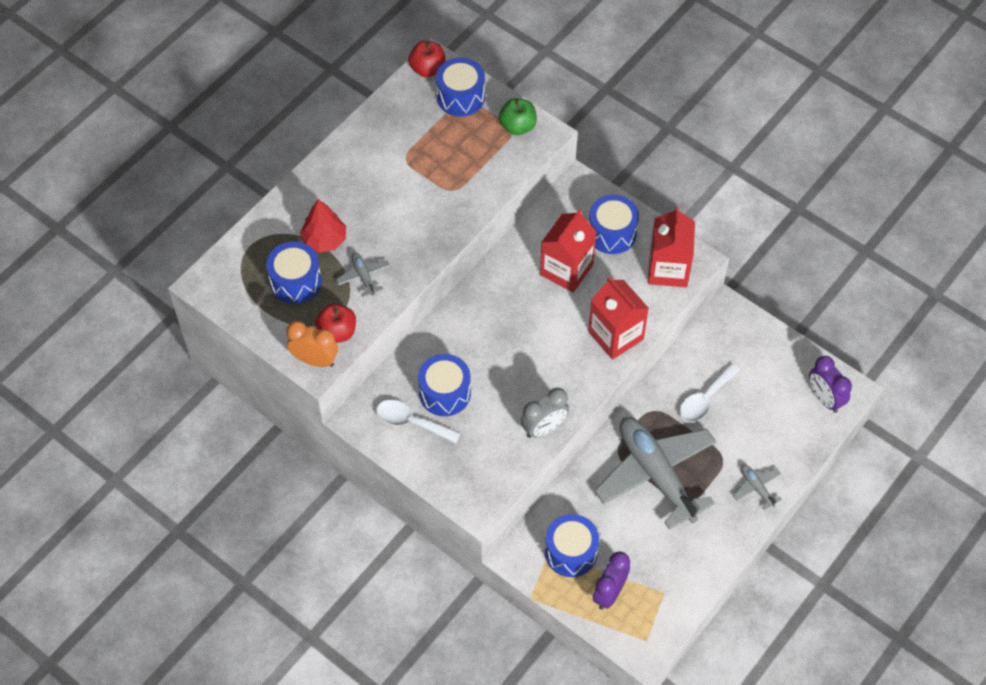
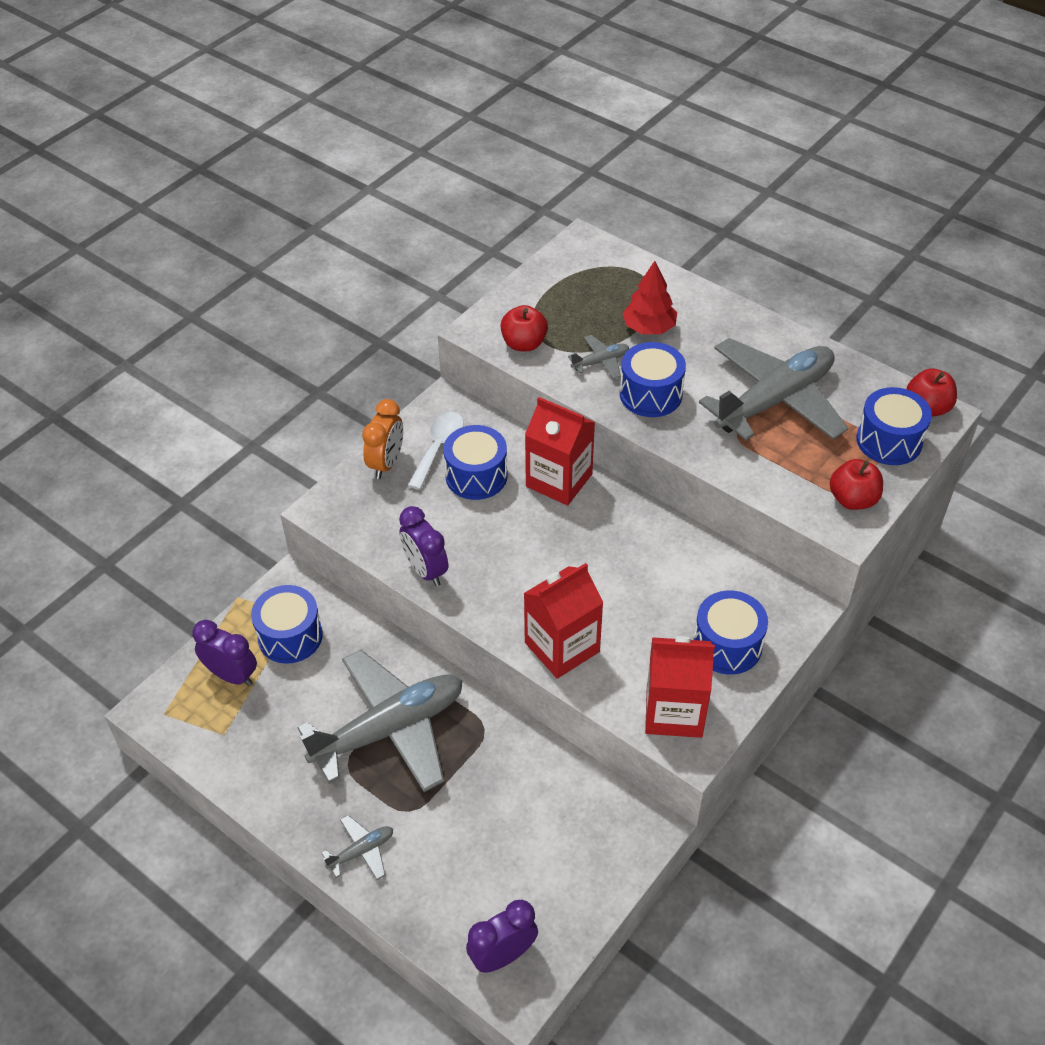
camera: 90 degrees right, 10 degrees down
blue drum [266,241,322,304] -> blue drum moved to [620,342,686,417]
orange clock [286,321,338,367] -> orange clock moved to [362,399,403,479]
green apple [499,98,537,135] -> red apple [830,459,883,510]
grey clock [521,388,569,438] -> purple clock [399,506,448,586]
red carton [540,209,597,292] -> red carton moved to [525,397,595,506]
white spoon [679,363,740,422] -> none
none -> grey plane [699,338,848,440]

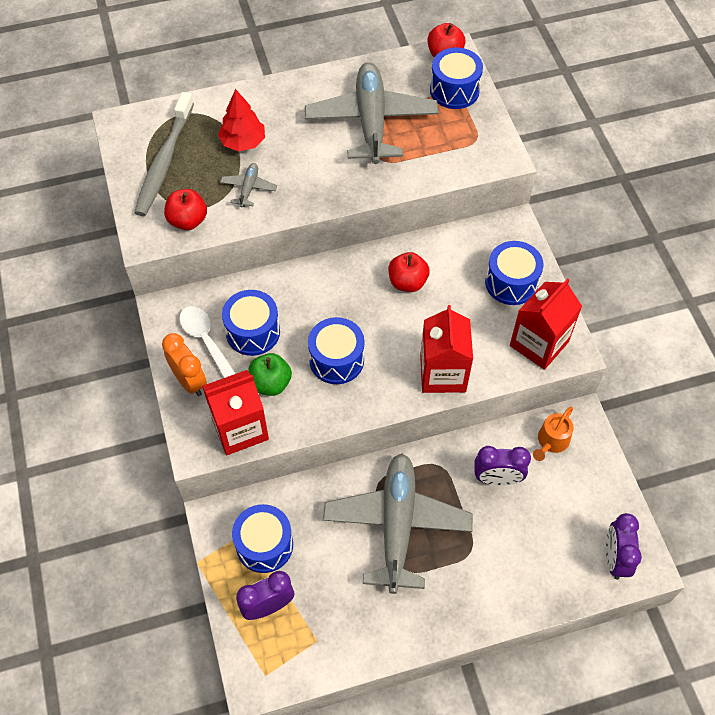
camera: 55 degrees left, 10 degrees up
grey plane [322,815,393,880] -> none
purple clock [399,506,448,586] -> purple clock moved to [474,446,531,486]
red carton [525,397,595,506] -> red carton moved to [202,370,269,455]
blue drum [620,342,686,417] -> blue drum moved to [308,317,365,384]
red apple [830,459,883,510] -> red apple moved to [389,252,430,292]
none -> grey toothbrush [134,92,194,216]
none -> green apple [248,353,292,396]
none -> orange watering can [533,406,574,461]

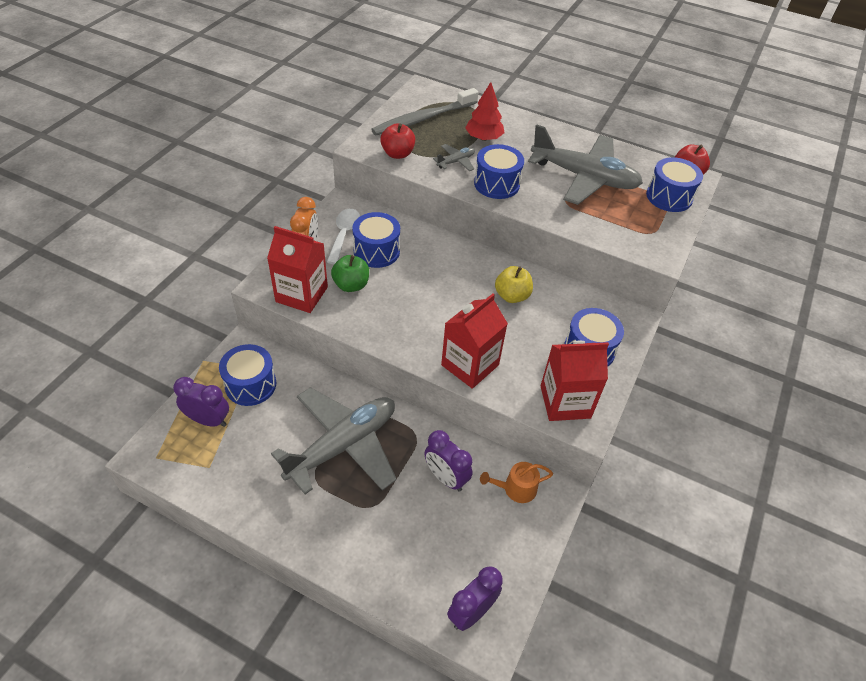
camera: 40 degrees right, 10 degrees down
grey plane [305,62,439,164] -> grey plane turned 75 degrees clockwise [528,124,643,205]
blue drum [308,317,365,384] -> blue drum moved to [474,144,524,199]
red apple [389,252,430,292] -> yellow apple [495,266,533,303]

